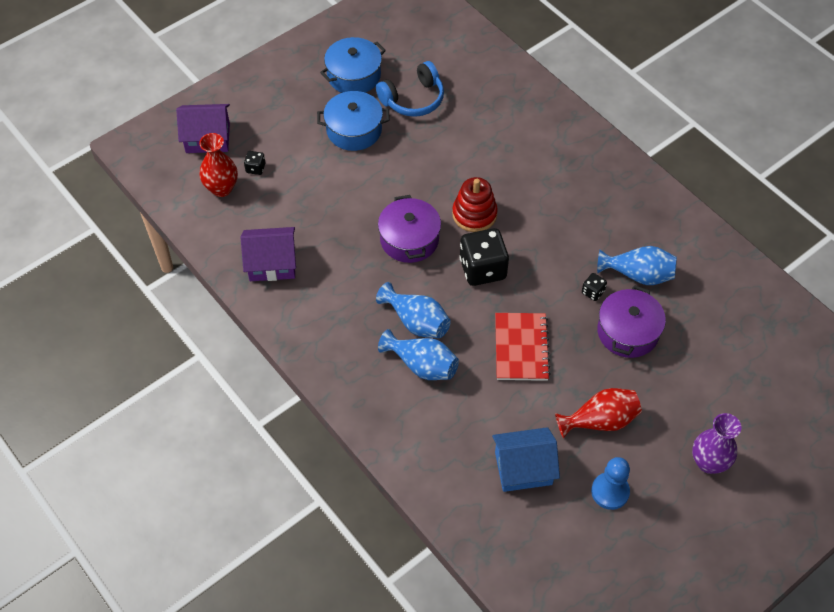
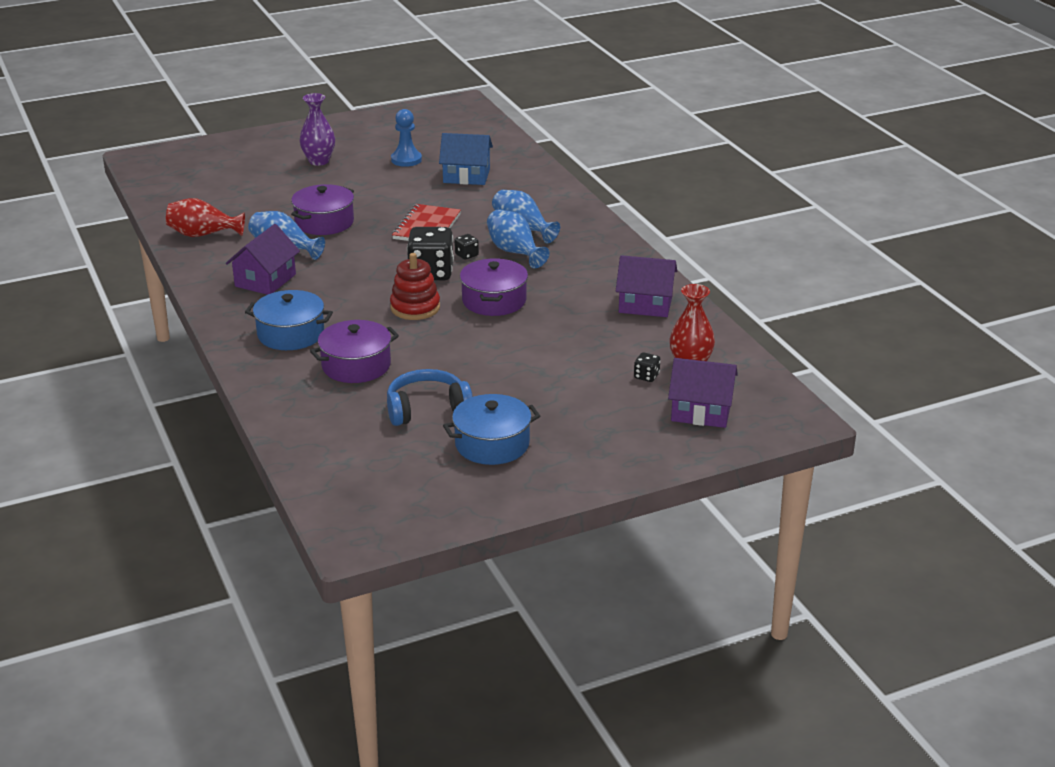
camera: 165 degrees left, 25 degrees down
blue pot [317,91,390,151] -> blue pot moved to [245,290,333,350]
red vase [555,388,642,439] -> red vase moved to [166,198,245,237]
black dice [582,273,607,301] -> black dice moved to [454,234,479,260]
none -> purple house [226,224,300,295]
none -> purple pot [310,320,399,383]

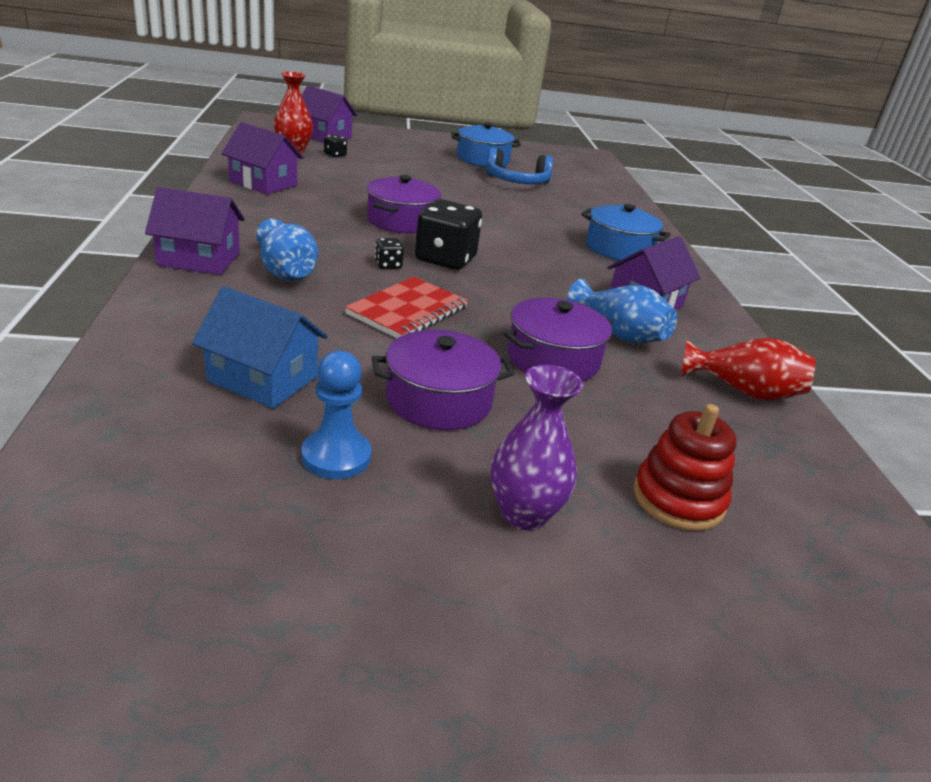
camera: 165 degrees left, 0 degrees up
purple pot [310,320,399,383] -> purple pot moved to [372,330,514,430]
red stacking toy [390,253,440,320] -> red stacking toy moved to [633,404,736,531]
blue vase [487,209,550,268] -> none
none -> purple house [145,187,245,275]

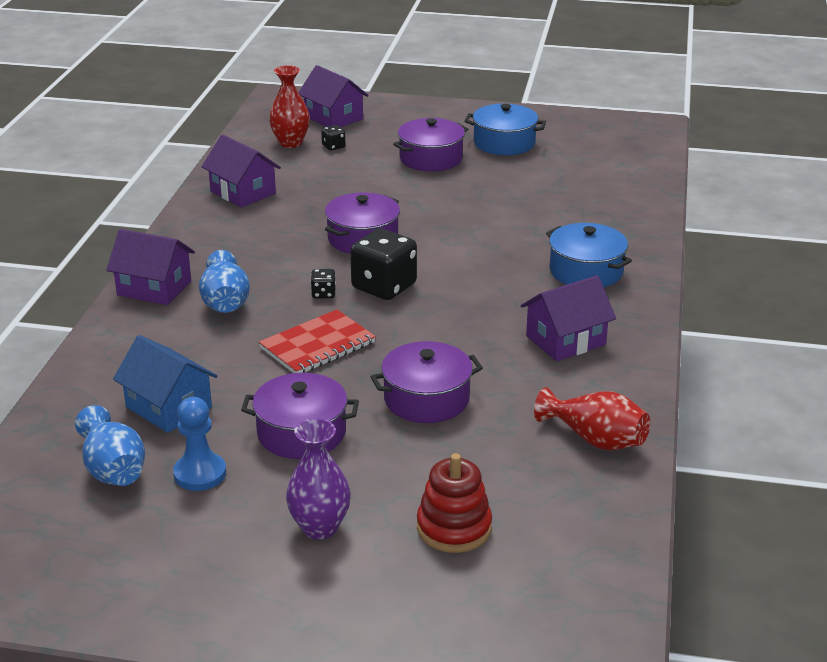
camera: 20 degrees right, 0 degrees up
blue headphones [486,148,553,184] -> none
blue vase [567,279,677,343] -> blue vase moved to [75,405,145,486]
none -> purple pot [393,118,468,171]

